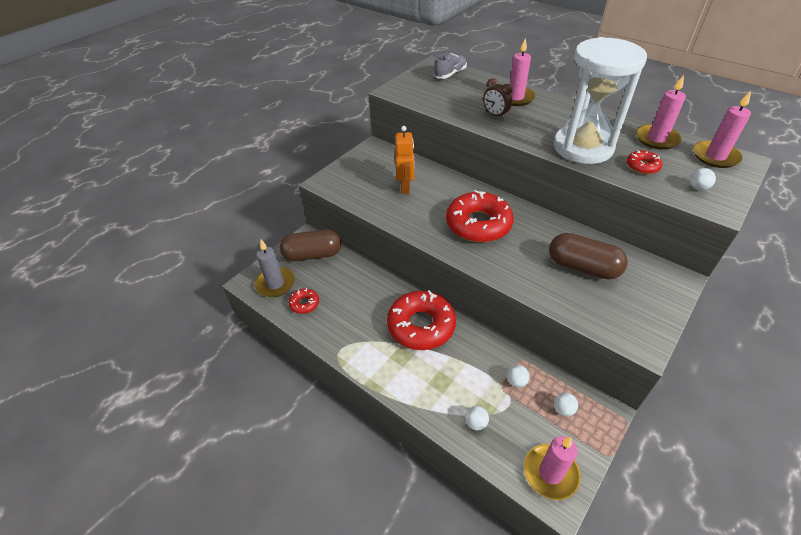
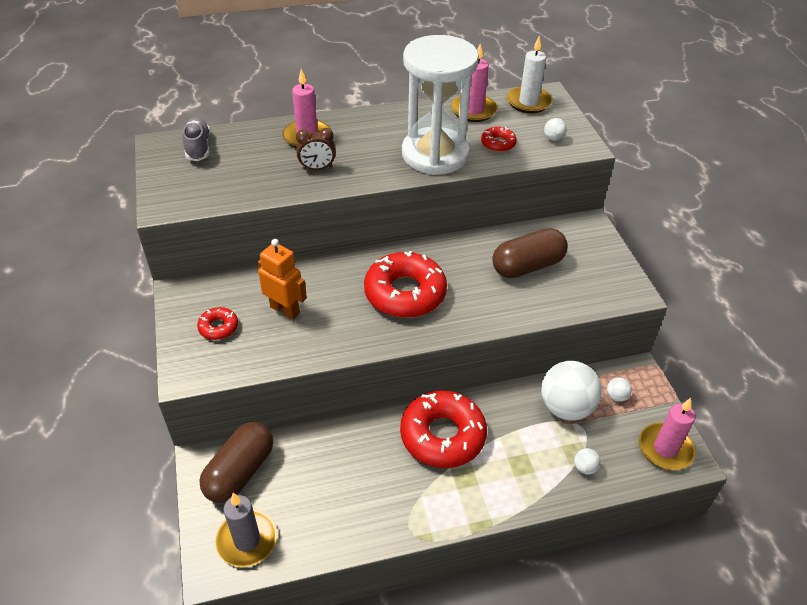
camera: 55 degrees left, 0 degrees up
red donut [289,288,319,314] -> red donut moved to [197,307,238,340]
white ball [507,365,530,388] -> white ball [541,361,602,420], size x2.41
pink candle [693,91,751,168] -> white candle [507,36,552,113]

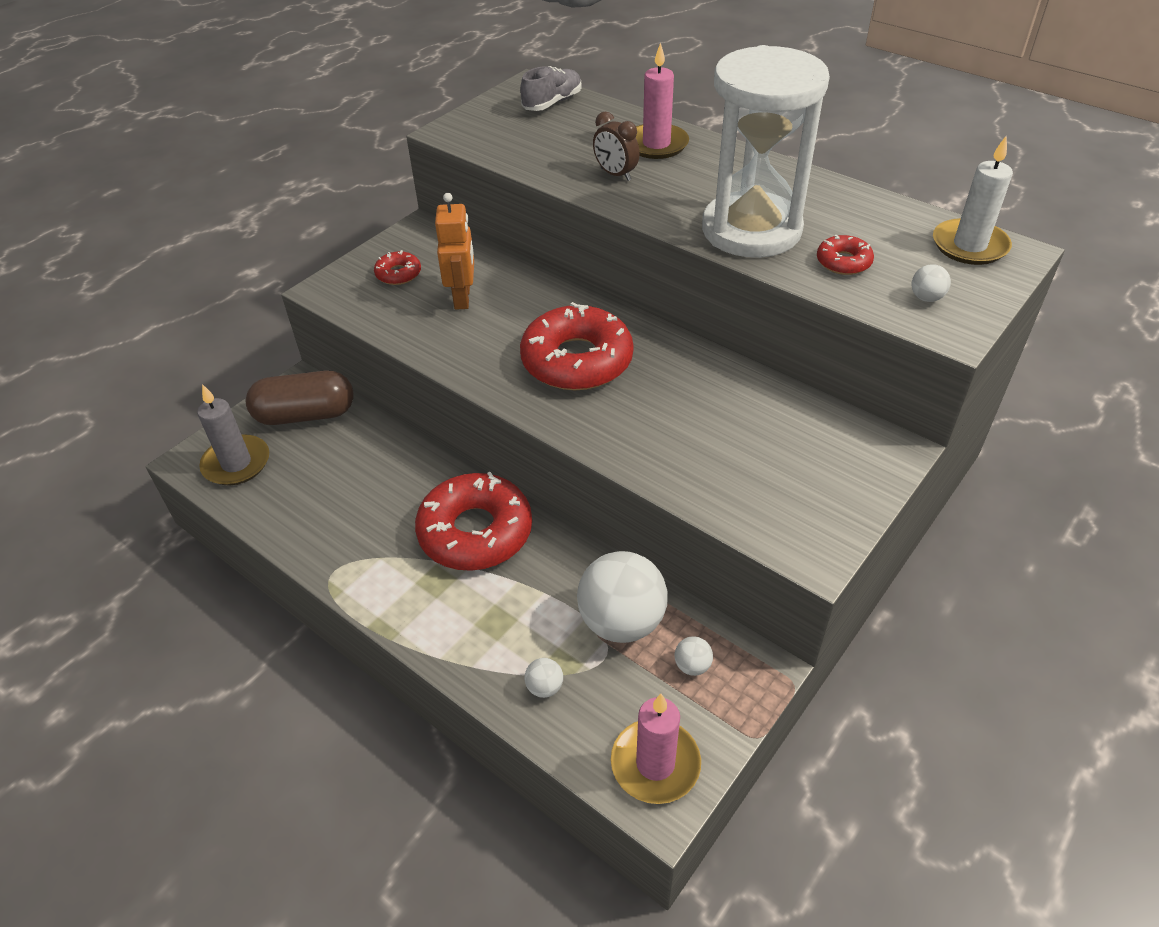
camera: 55 degrees right, 0 degrees up
pink candle [451,44,497,122] -> none
brown capsule [492,228,568,278] -> none

